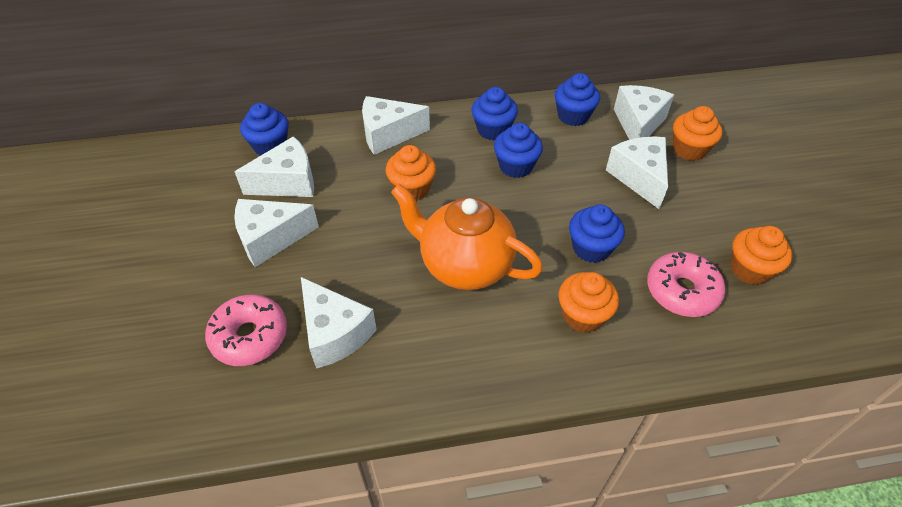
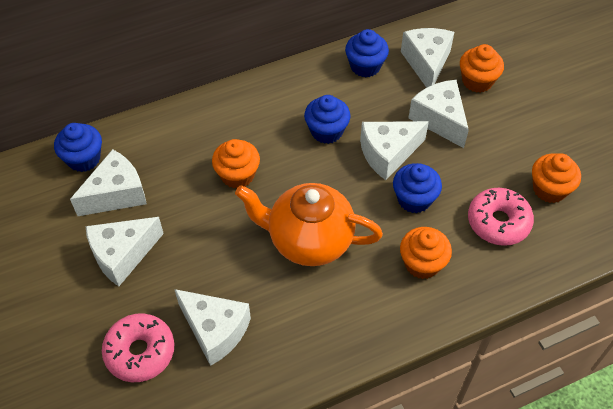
camera: 15 degrees left, 5 degrees up
white cheese [362,96,430,155] -> white cheese moved to [360,121,429,180]
blue cupcake [471,87,518,141] -> none

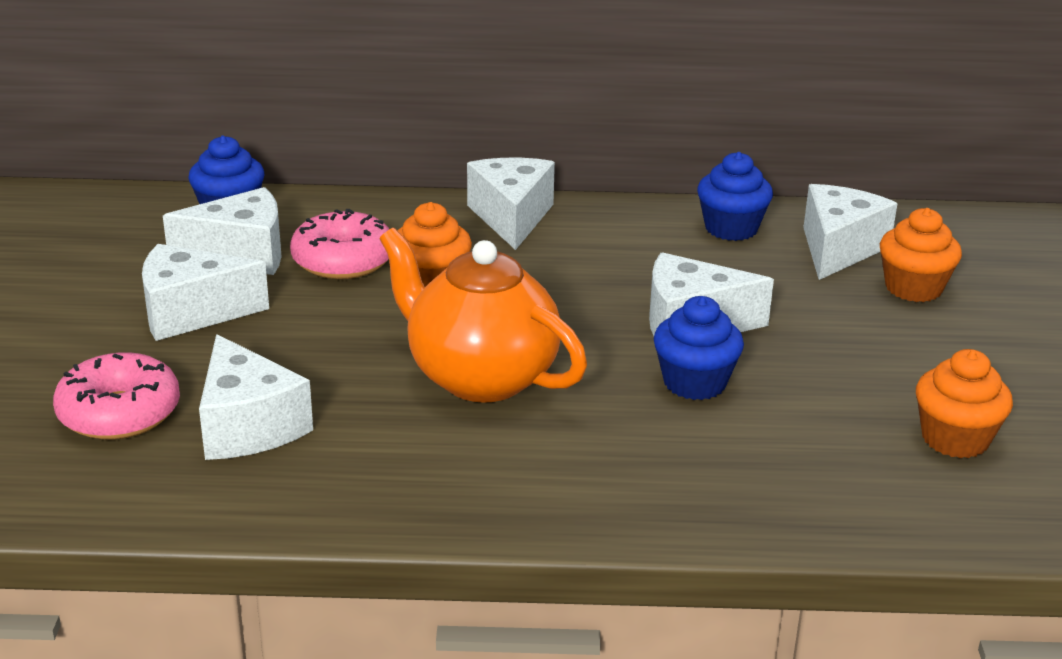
camera: 25 degrees right, 25 degrees down
blue cupcake [304,95,351,144] -> none
orange cupcake [400,227,452,279] -> none
white cheese [408,80,469,148] -> white cheese moved to [467,158,555,250]
pink donut [468,188,534,246] -> pink donut moved to [290,209,389,279]

